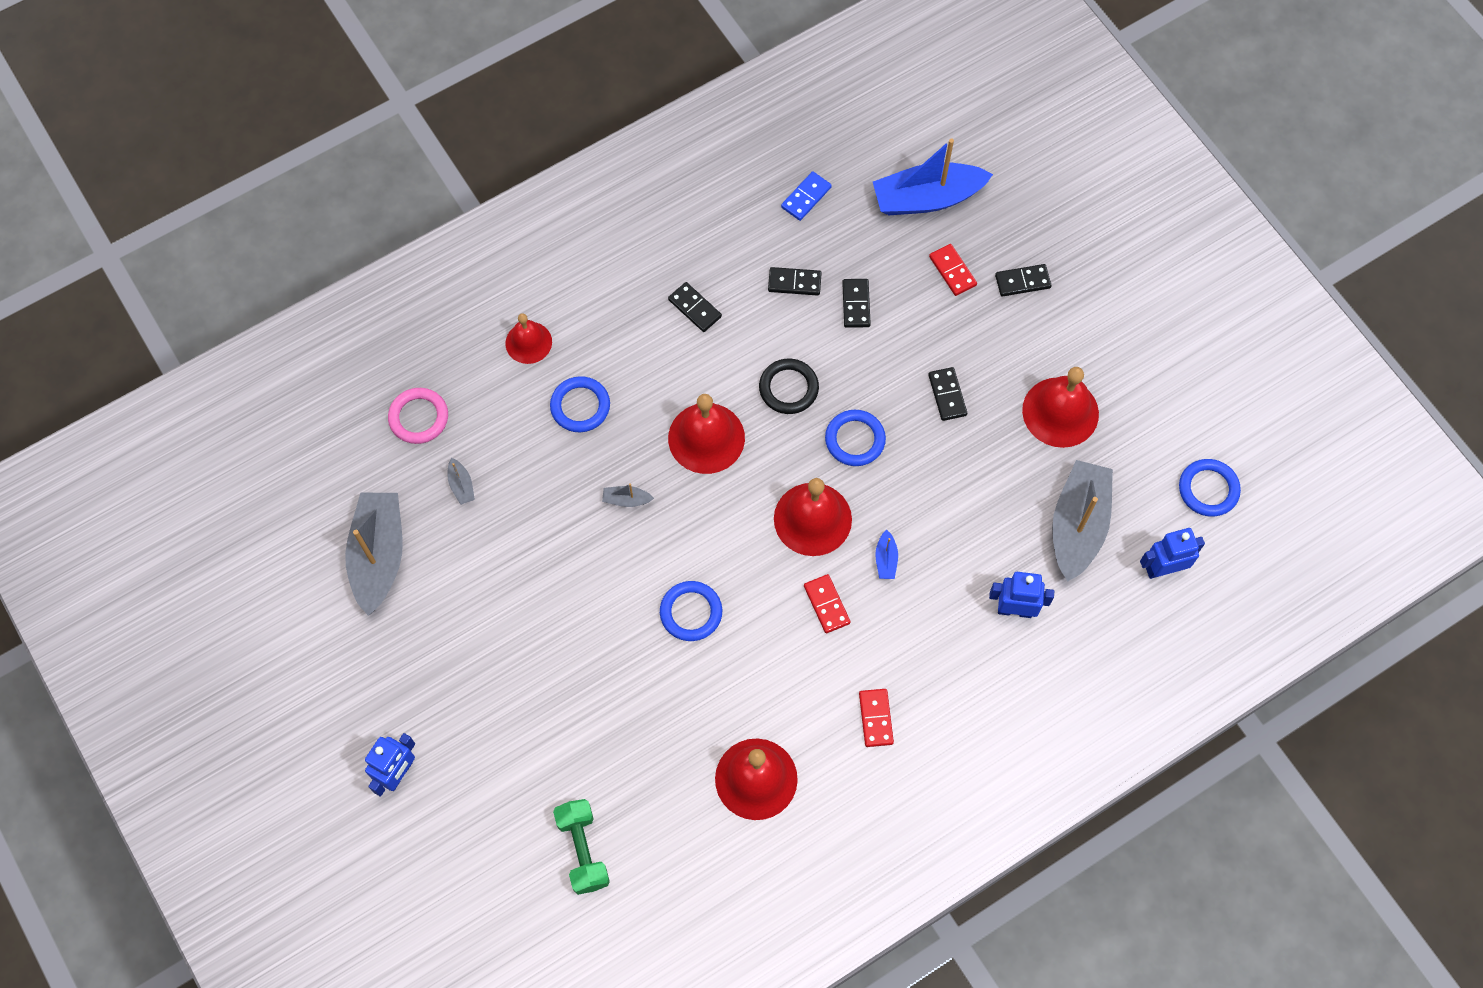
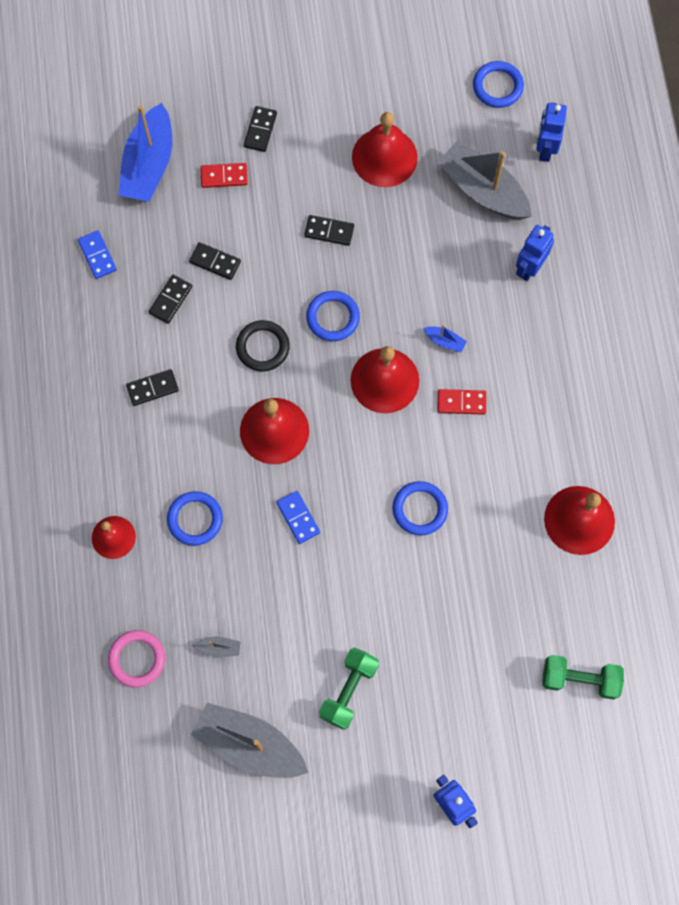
camera: 65 degrees left, 5 degrees up
grey boat [602,483,654,507] -> blue domino [276,491,320,544]
red domino [859,689,894,747] -> none
none -> green dumbbell [319,648,379,730]

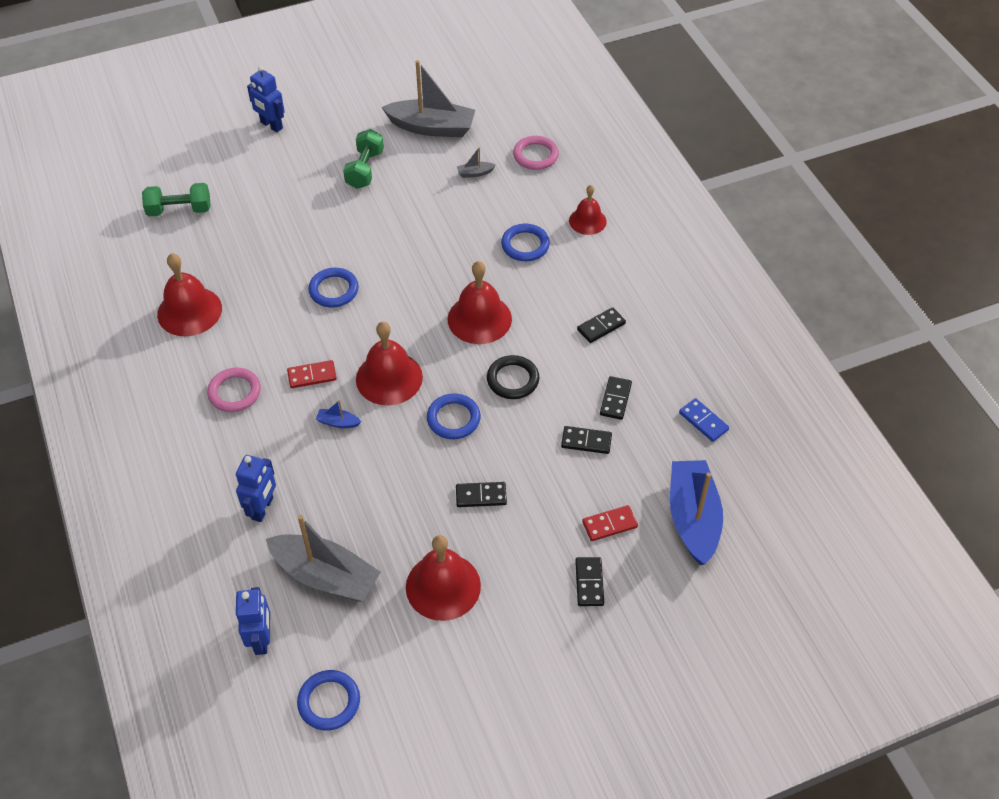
camera: 165 degrees right, 20 degrees down
blue domino [276,491,320,544] -> none
none -> pink ring [207,368,261,412]

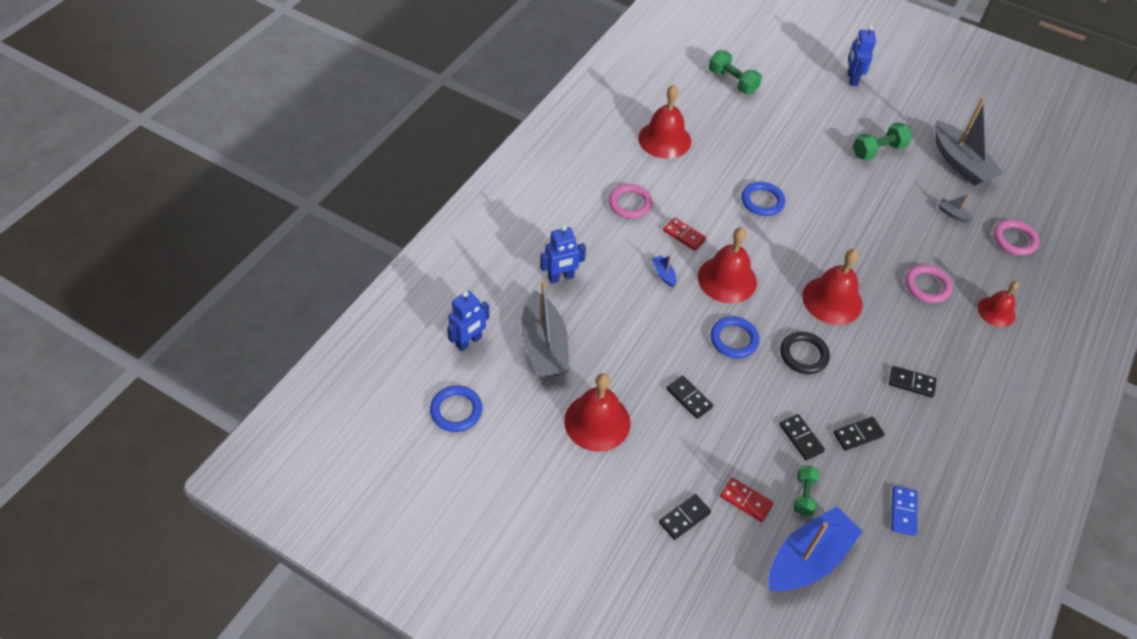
camera: 50 degrees right, 0 degrees up
blue ring [501,224,550,261] -> pink ring [905,265,953,303]
none -> green dumbbell [794,466,820,516]

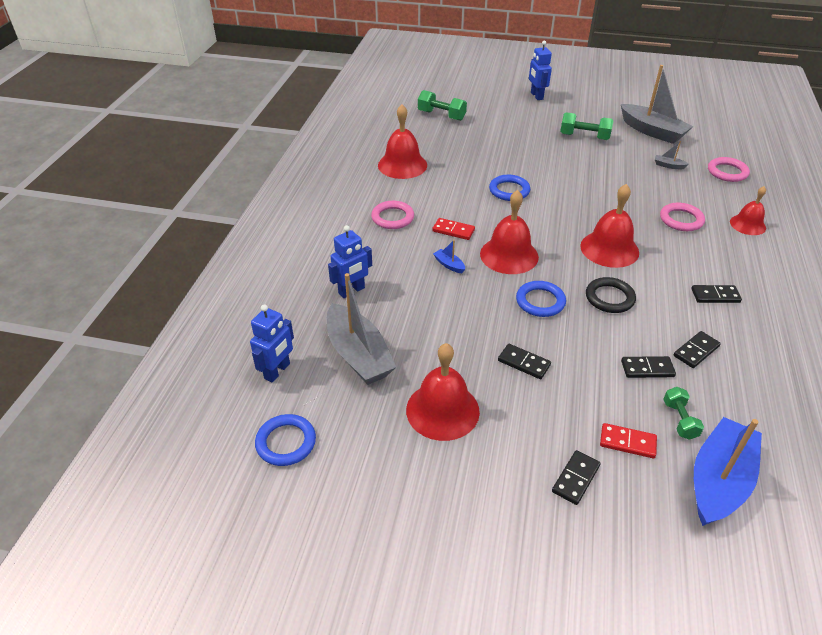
camera: 15 degrees left, 10 degrees down
black domino [779,414,825,460] -> black domino turned 45 degrees counterclockwise [621,356,676,378]
green dumbbell [853,123,912,161] -> green dumbbell turned 60 degrees clockwise [560,112,614,140]
blue domino [891,486,918,536] -> none

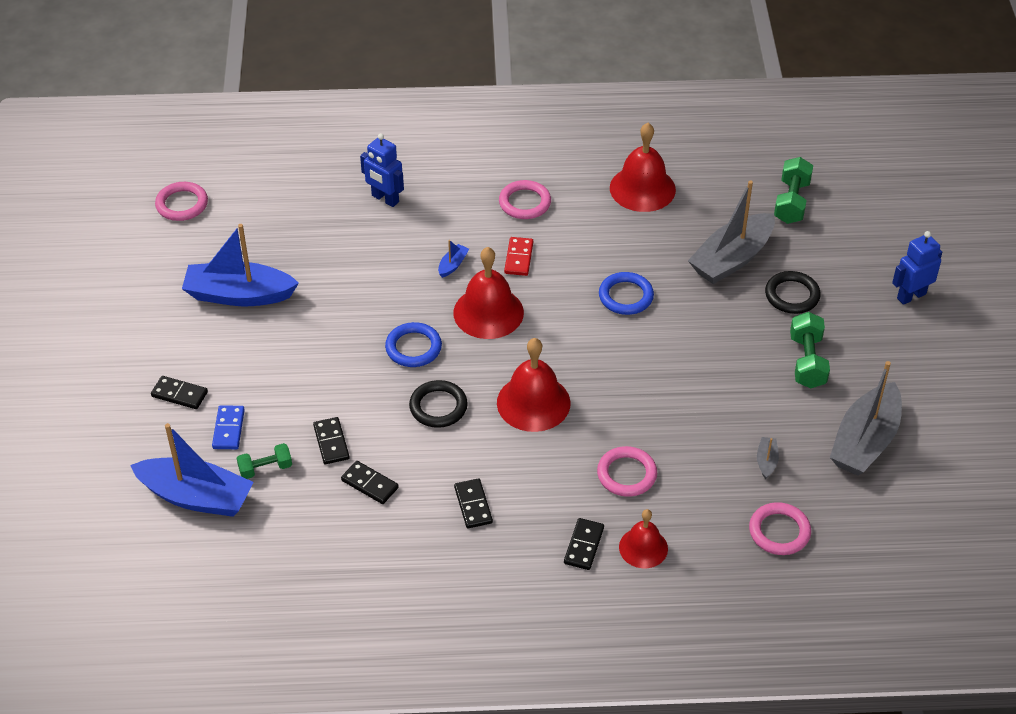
camera: 75 degrees right, 5 degrees up
blue robot [250,305,294,383] -> none
blue ring [255,414,316,466] -> pink ring [155,182,208,221]
grey boat [327,273,396,385] -> grey boat moved to [688,180,775,284]
red bell [406,343,480,441] -> blue boat [182,224,299,306]
black domino [498,344,551,379] -> black domino moved to [564,518,604,570]
red domino [600,423,657,458] -> blue domino [212,405,245,449]
none -> black ring [765,271,821,314]

